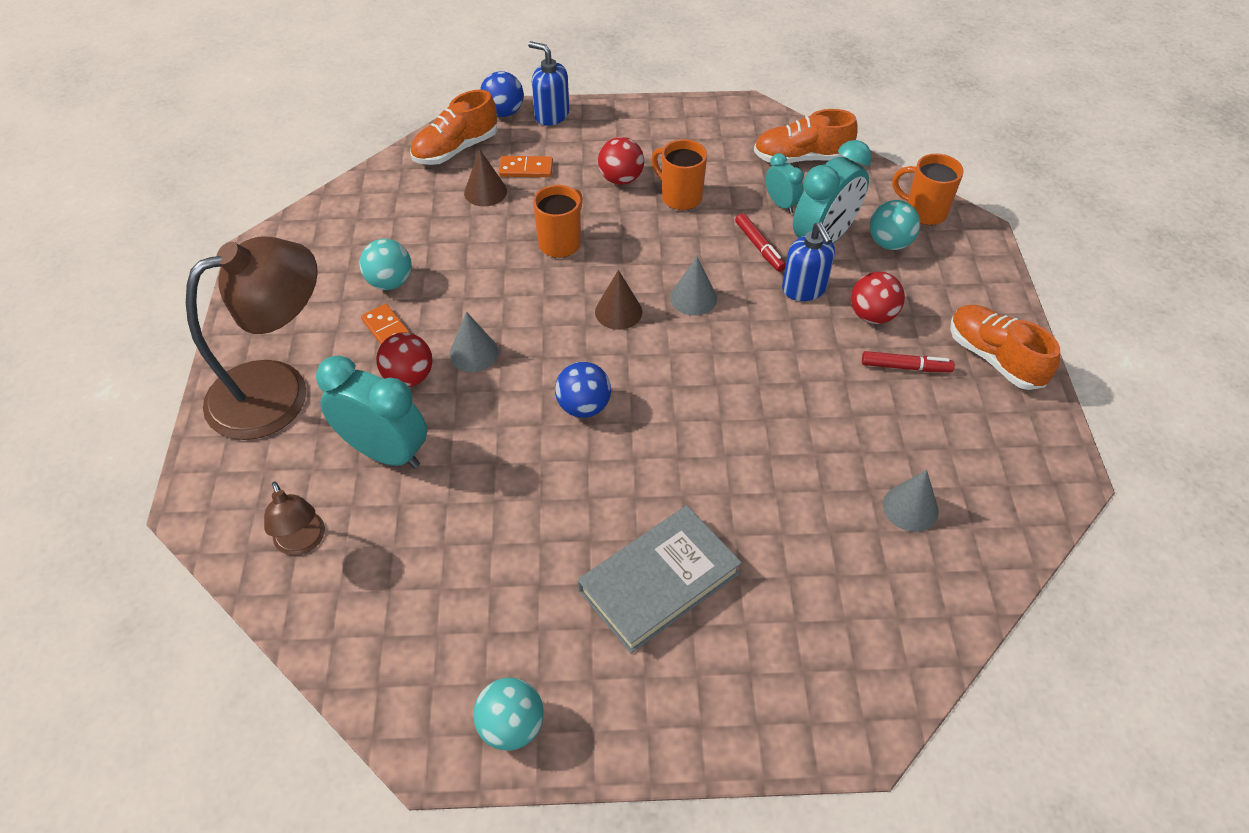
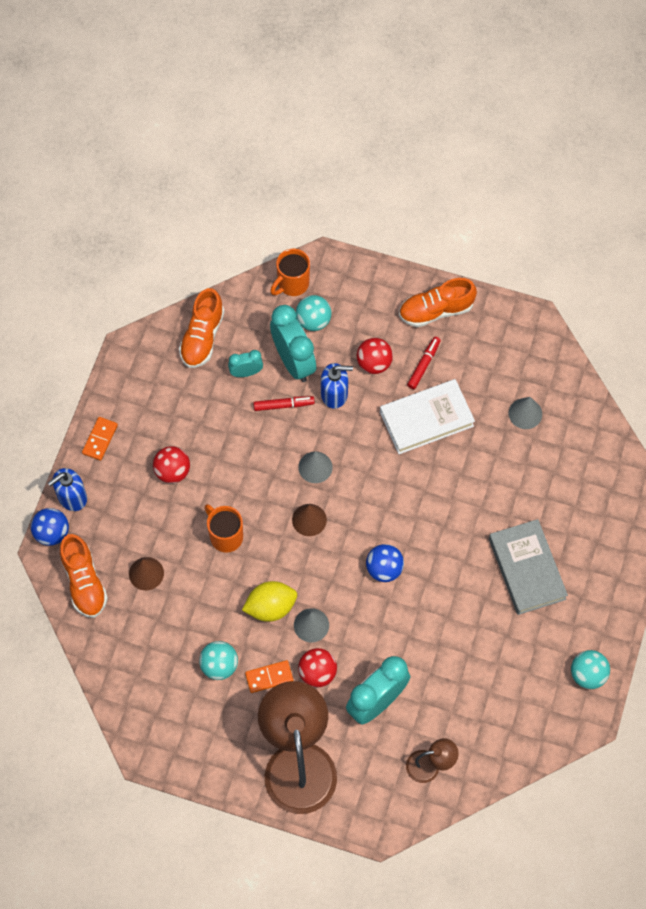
camera: 70 degrees left, 15 degrees up
orange domino [499,156,553,177] -> orange domino moved to [82,417,118,461]
orange mug [651,139,707,210] -> none
none -> yellow lemon [242,581,297,622]
none -> white book [380,379,475,454]

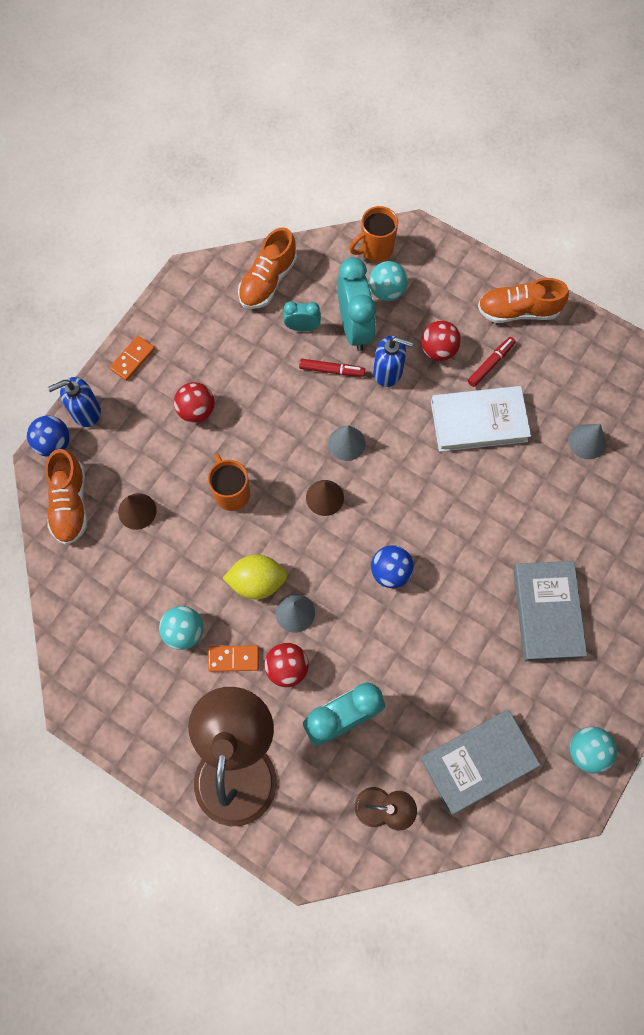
camera: 15 degrees right, 5 degrees up
none -> grey book [420,709,540,815]

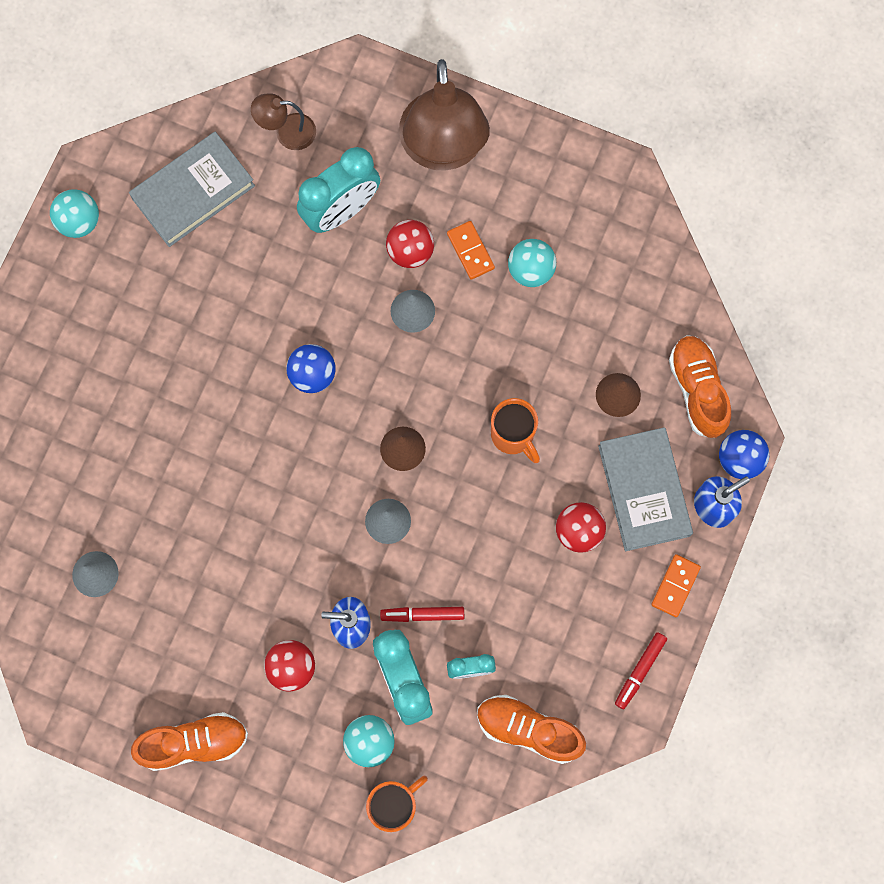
camera: 170 degrees right, 5 degrees up
orange domino [208,645,259,672] -> orange domino turned 75 degrees clockwise [447,221,495,280]
yellow lemon [222,554,288,599] -> none
orange shoe [238,227,297,309] -> orange shoe turned 90 degrees counterclockwise [477,695,586,764]
white book [431,386,531,452] -> none
red marker [468,337,516,387] -> red marker moved to [615,632,667,709]
grey book [513,561,587,661] -> grey book moved to [598,427,693,551]

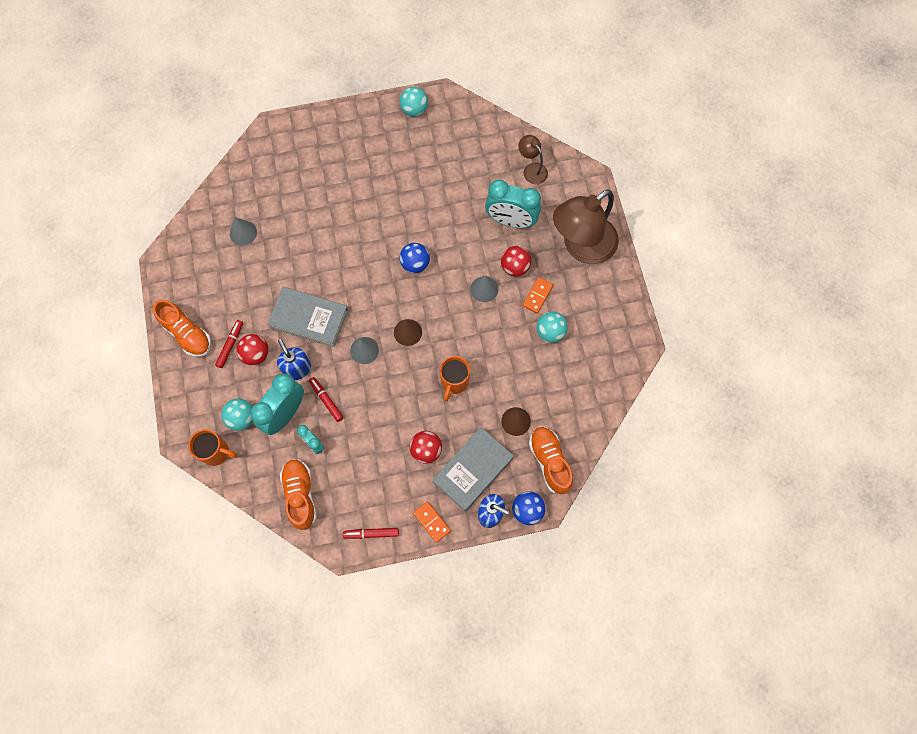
camera: 55 degrees right, 5 degrees down
grey book [129,132,255,247] -> grey book moved to [267,287,348,347]
orange domino [652,554,701,617] -> orange domino turned 60 degrees clockwise [413,501,451,543]
orange shoe [669,335,731,438] -> orange shoe turned 60 degrees counterclockwise [529,426,573,494]
none -> red marker [215,320,243,368]

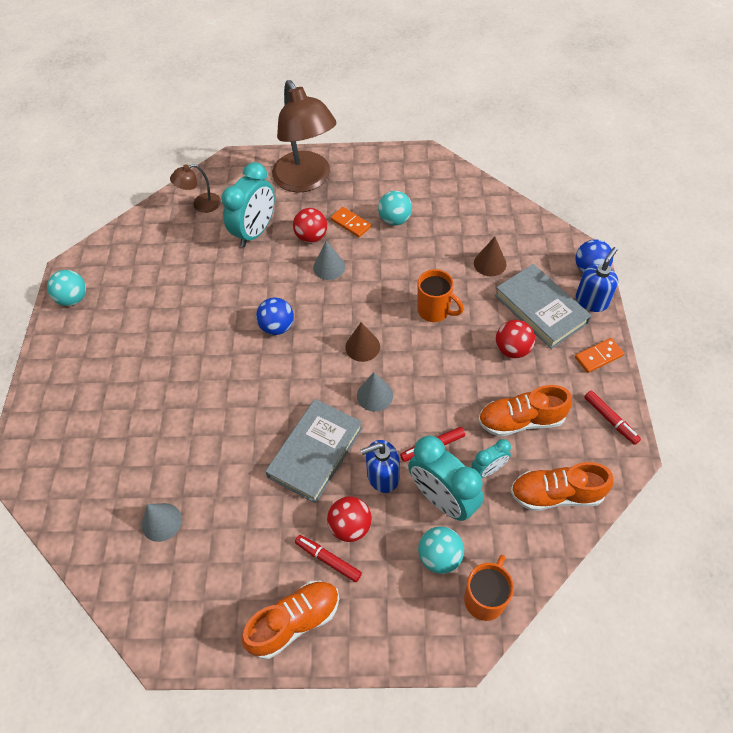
camera: 75 degrees left, 15 degrees down
red marker [343,528,399,539] -> red marker turned 45 degrees counterclockwise [584,391,641,445]
orange shoe [529,426,573,494] -> orange shoe moved to [478,385,572,437]

